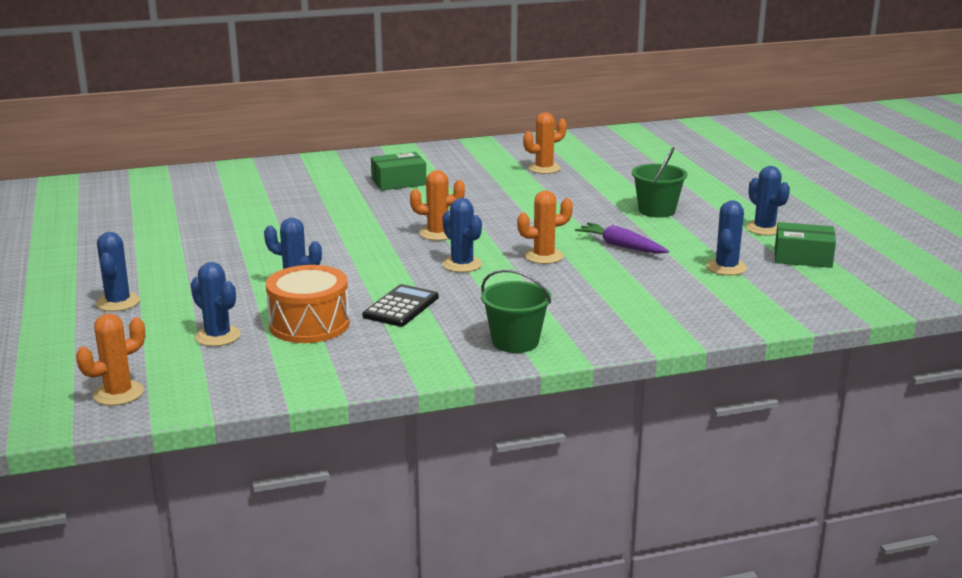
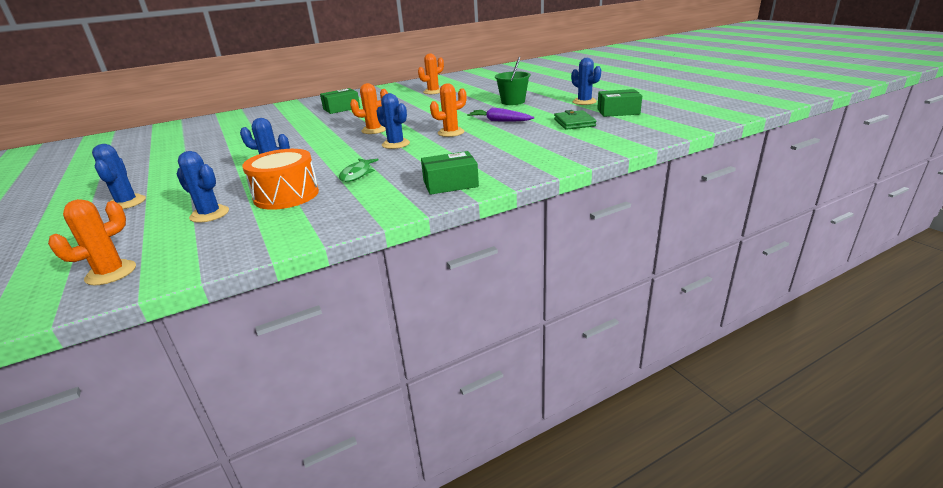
camera: 10 degrees left, 5 degrees up
black calculator [362,284,439,327] -> green fish [339,158,378,182]
green bucket [481,269,551,353] -> green box [421,151,479,195]
blue cactus [707,200,747,275] -> green wallet [554,110,596,130]

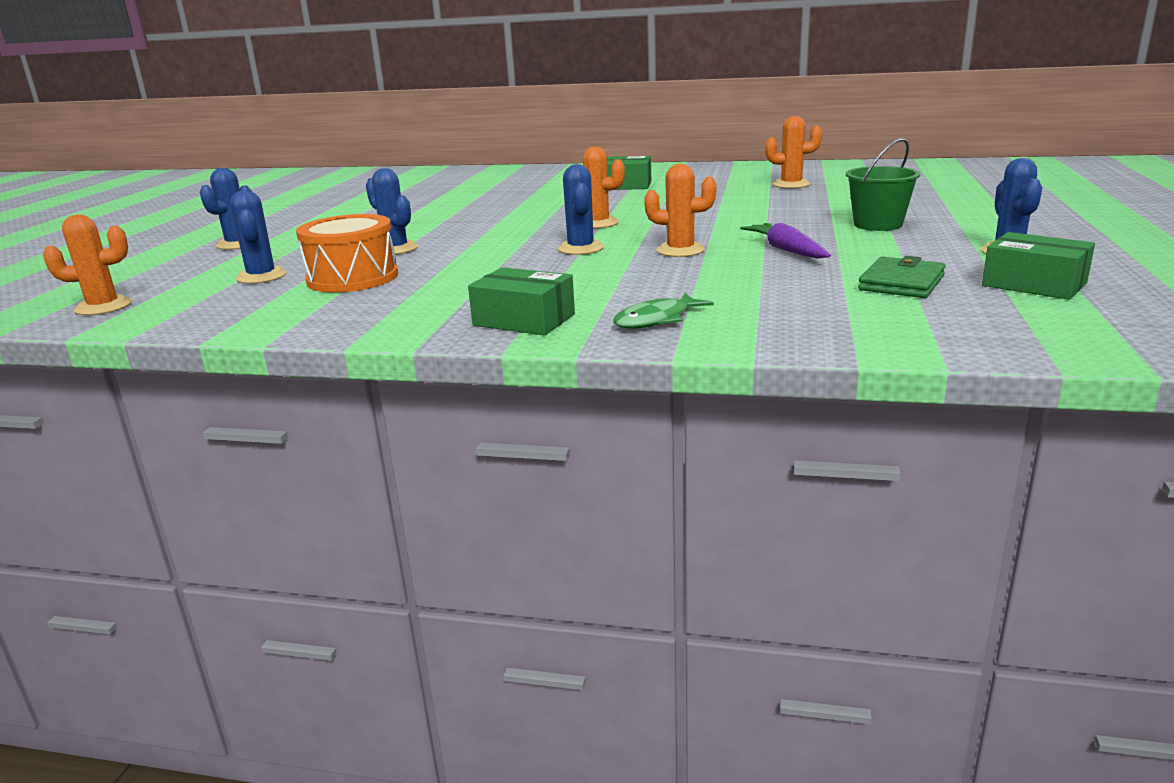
camera: 40 degrees right, 5 degrees down
green fish [339,158,378,182] -> green fish moved to [613,293,714,328]

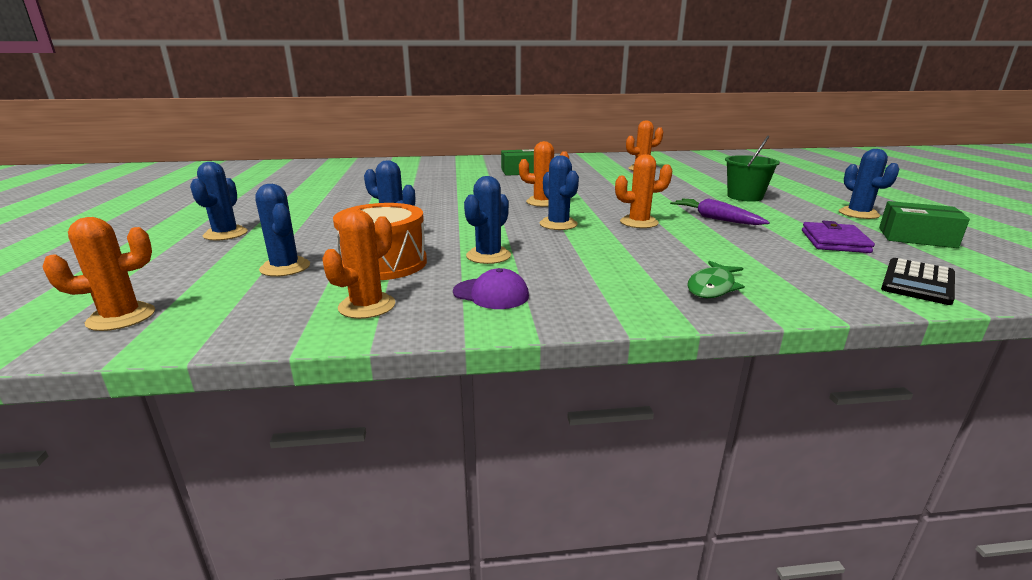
camera: 20 degrees left, 0 degrees up
green box [468,267,575,335] -> none
green wallet [858,256,946,298] -> purple wallet [802,221,875,253]
none -> orange cactus [322,209,395,319]
none -> purple cap [453,268,529,309]
none -> blue cactus [464,176,511,264]
none -> black calculator [881,258,955,305]

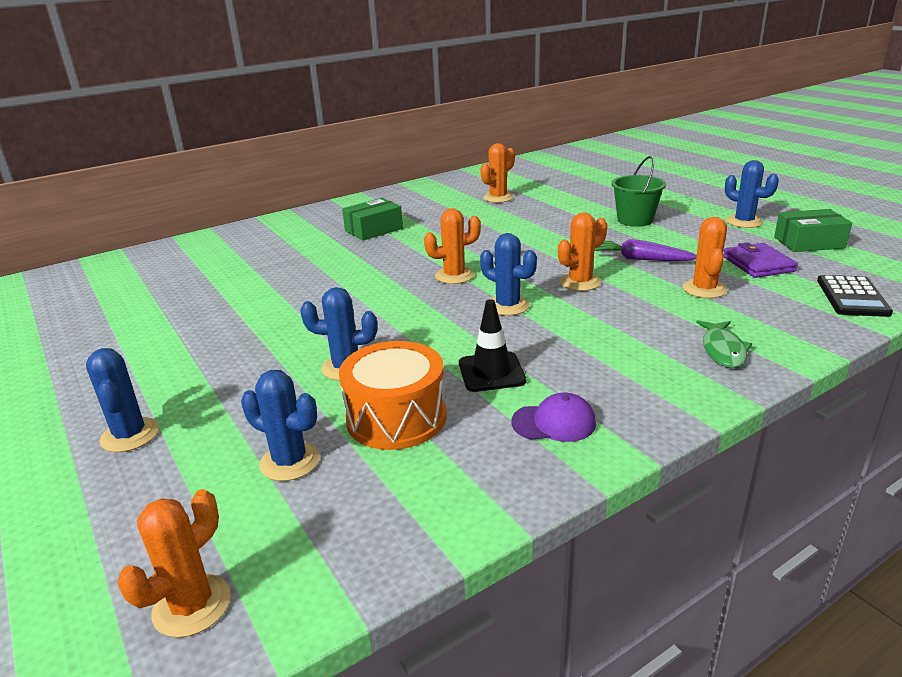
camera: 25 degrees left, 5 degrees up
orange cactus [322,209,395,319] -> orange cactus moved to [683,217,727,298]
blue cactus [464,176,511,264] -> black traffic cone [459,299,526,392]

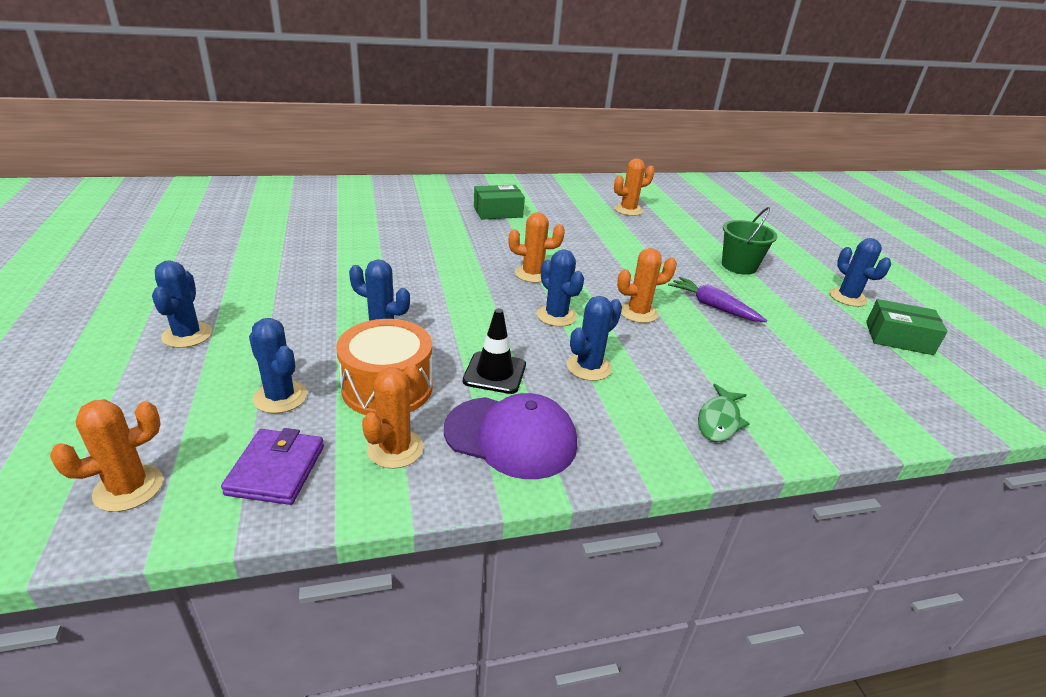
camera: 15 degrees right, 5 degrees up
purple cap [511,393,596,442] -> purple cap [444,393,577,479], size x1.73
orange cactus [683,217,727,298] -> orange cactus moved to [362,364,423,469]
purple wallet [724,242,798,278] -> purple wallet moved to [221,428,324,505]
black calculator [817,275,893,317] -> none
none -> blue cactus [567,296,622,381]

